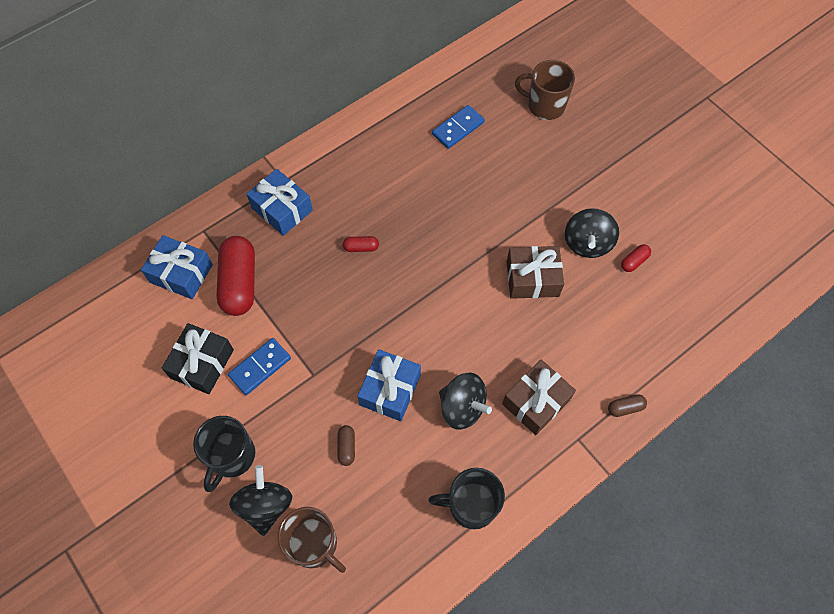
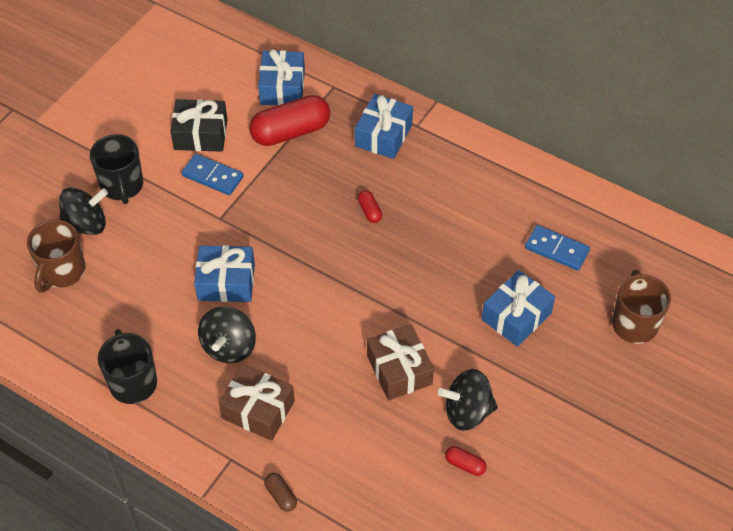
camera: 70 degrees right, 10 degrees down
black mug [193,416,255,492] -> black mug turned 105 degrees counterclockwise [90,134,143,204]
brown capsule [337,425,355,466] -> none
none -> blue gift [482,270,555,347]

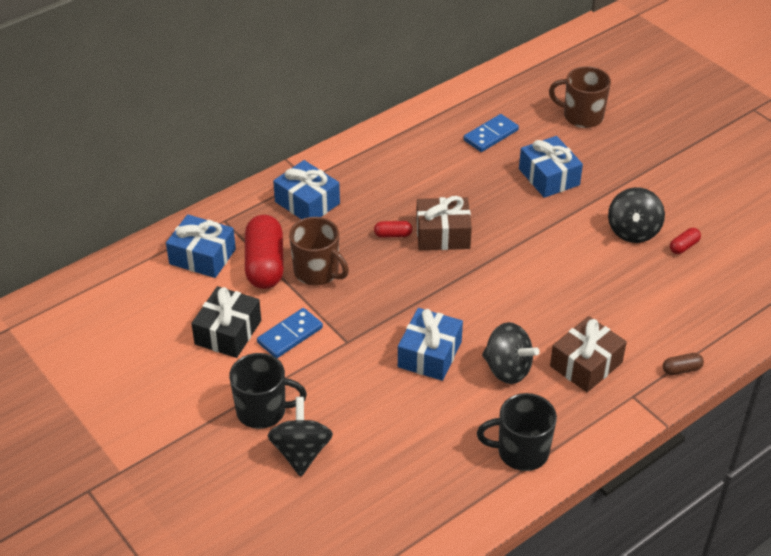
camera: 70 degrees left, 10 degrees down
brown mug [27,220,85,293] -> brown mug moved to [289,217,349,286]
brown gift [367,324,434,400] -> brown gift moved to [416,196,472,250]

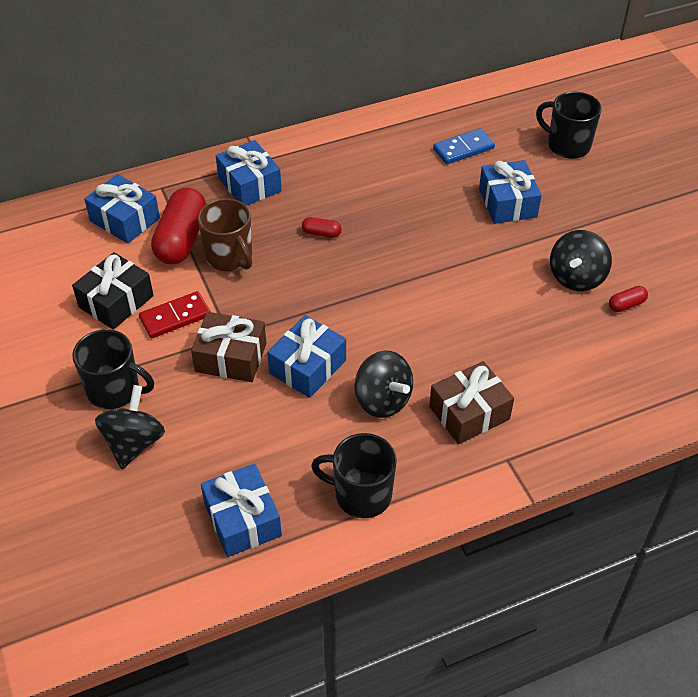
camera: 15 degrees right, 5 degrees up
blue domino [257,308,323,358] -> red domino [139,291,210,338]
brown gift [416,196,472,250] -> brown gift moved to [191,312,266,382]
brown mug [549,66,611,128] -> black mug [536,92,602,159]
brown capsule [663,353,704,375] -> none
none -> blue gift [201,464,282,557]

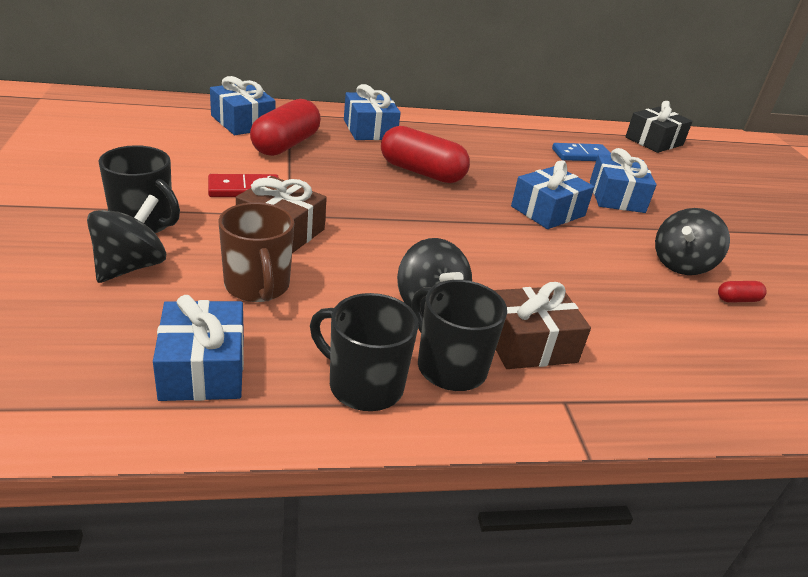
camera: 10 degrees right, 15 degrees down
black gift [72,252,154,330] -> black gift moved to [625,101,693,153]
brown mug [198,198,252,271] -> brown mug moved to [218,202,294,302]
blue gift [267,315,346,398] -> blue gift moved to [511,160,594,229]
red capsule [302,217,342,238] -> red capsule [381,126,470,183], size x2.28
black mug [536,92,602,159] -> black mug moved to [412,280,507,391]

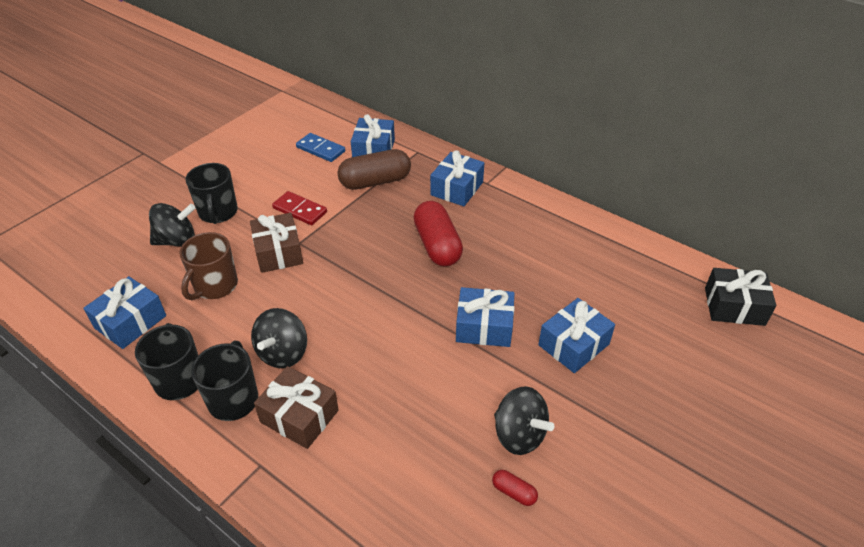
camera: 50 degrees right, 10 degrees up
red capsule [250,99,321,156] -> brown capsule [337,149,411,190]
blue domino [552,143,611,161] -> blue domino moved to [296,133,345,162]
black spinning top [655,208,730,275] -> black spinning top turned 135 degrees counterclockwise [494,386,554,455]

